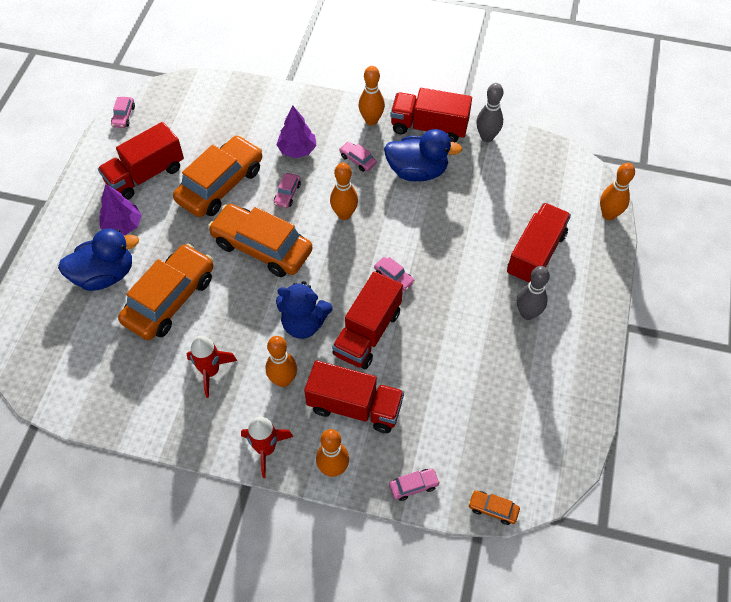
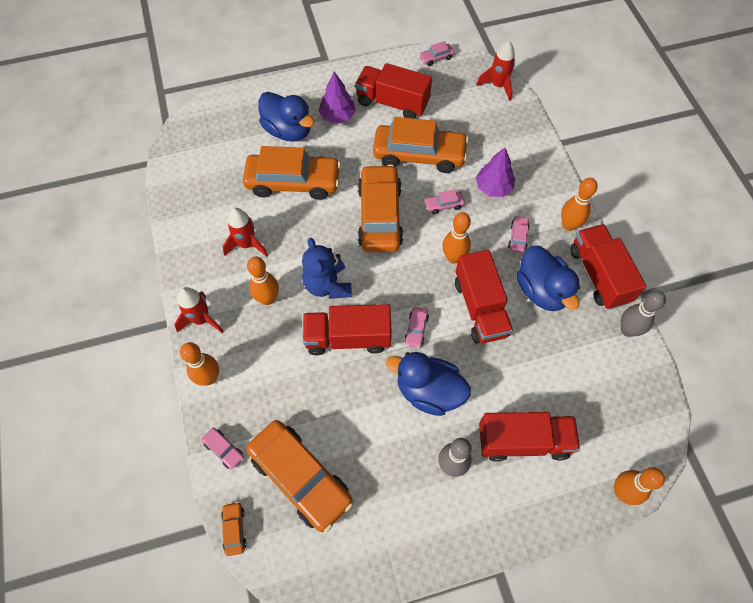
camera: 60 degrees right, 5 degrees up
red truck [304,360,404,433] -> red truck moved to [455,250,513,344]
none -> orange car [246,420,353,532]
none -> blue duck [386,352,471,416]
none -> red rocket [476,41,515,101]

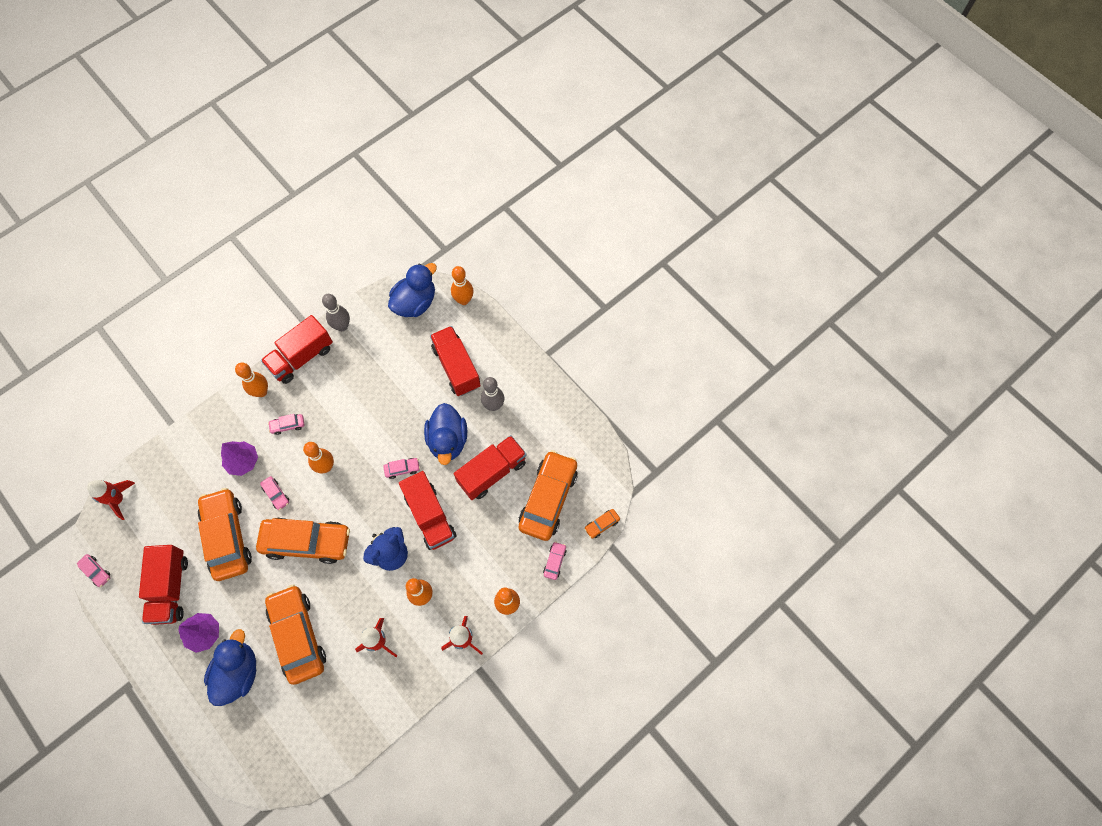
camera: 115 degrees left, 5 degrees up
orange car [358,164,403,252] -> orange car turned 150 degrees counterclockwise [256,517,350,564]
red truck [455,250,513,344] -> red truck moved to [454,435,527,500]
blue duck [517,246,580,311] -> blue duck moved to [388,263,437,317]

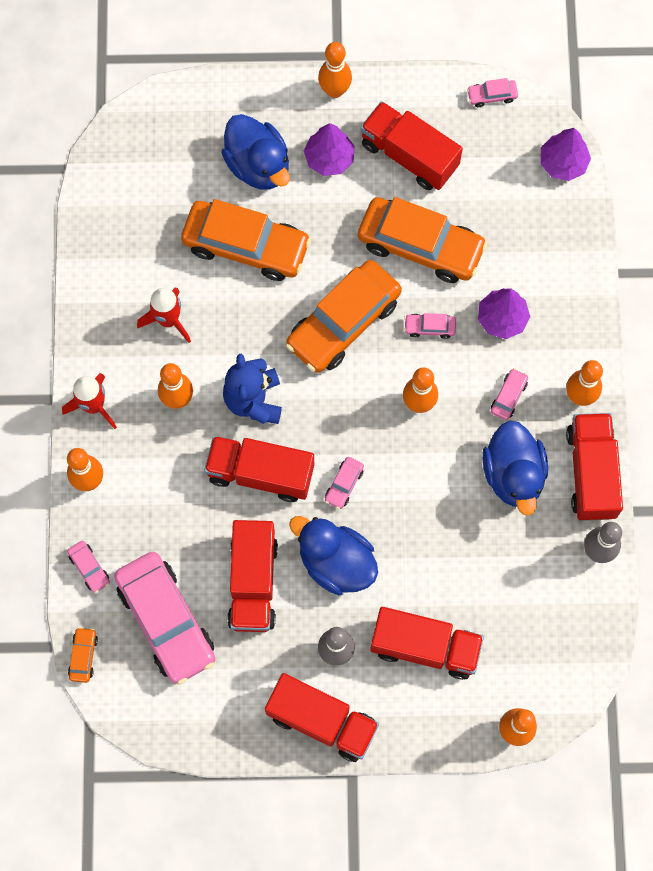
camera: 130 degrees right, 5 degrees up
red rocket [87,480,135,520] -> purple tree [540,128,591,181]
blue duck [388,263,437,317] -> blue duck moved to [482,421,548,516]
orange car [519,450,578,541] -> pink car [114,552,215,685]
none -> red truck [265,673,379,762]
none -> orange bowling pin [318,42,352,98]

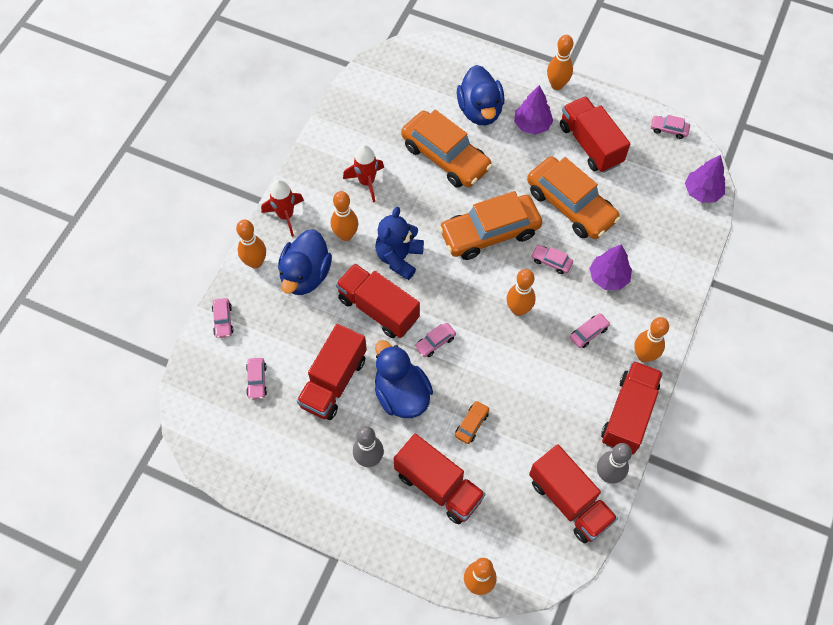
camera: 25 degrees right, 10 degrees down
orange car [68,627,98,683] -> orange car moved to [455,401,489,444]
pink car [114,552,215,685] -> pink car [246,358,267,400], size x0.41
red truck [265,673,379,762] -> red truck moved to [529,444,618,543]
blue duck [482,421,548,516] -> blue duck moved to [278,229,332,295]

